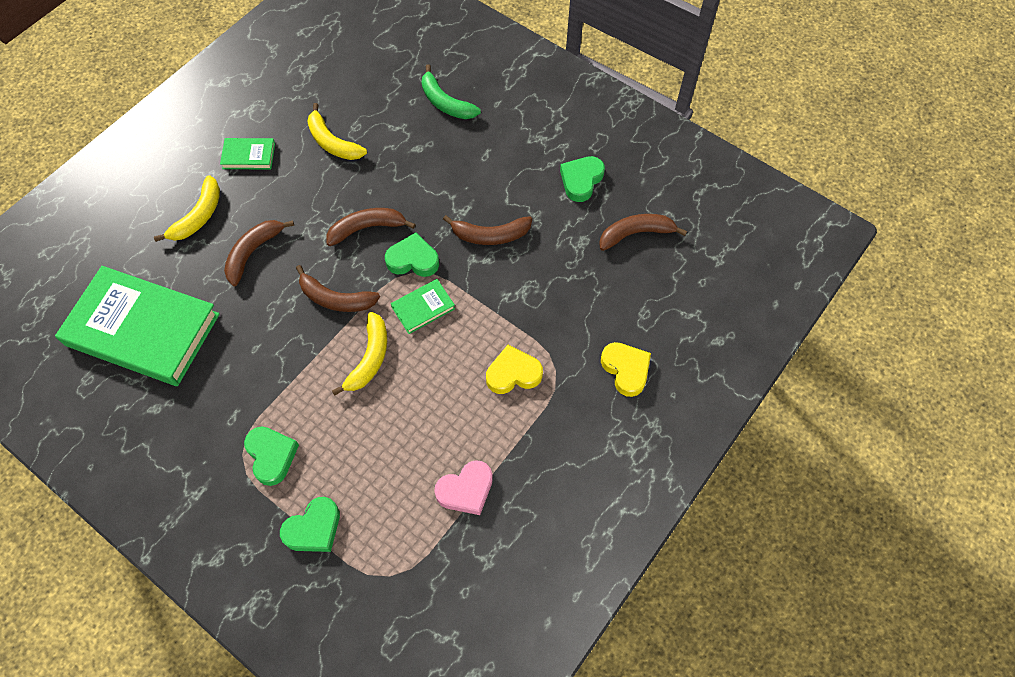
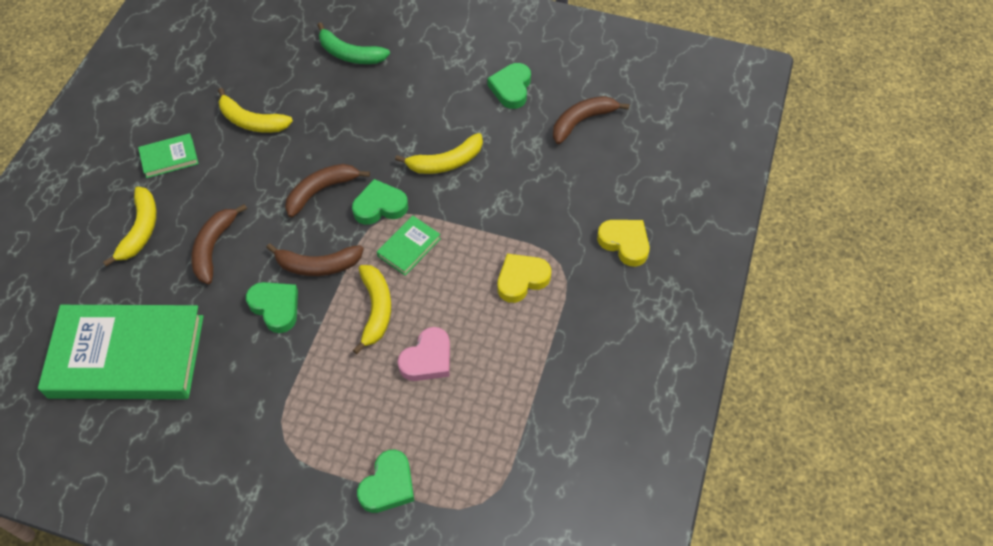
camera: 20 degrees left, 5 degrees down
green heart [244,427,299,486] -> green heart moved to [246,282,298,333]
pink heart [434,460,493,515] -> pink heart moved to [398,327,450,381]
brown banana [443,215,532,245] -> yellow banana [395,133,483,174]

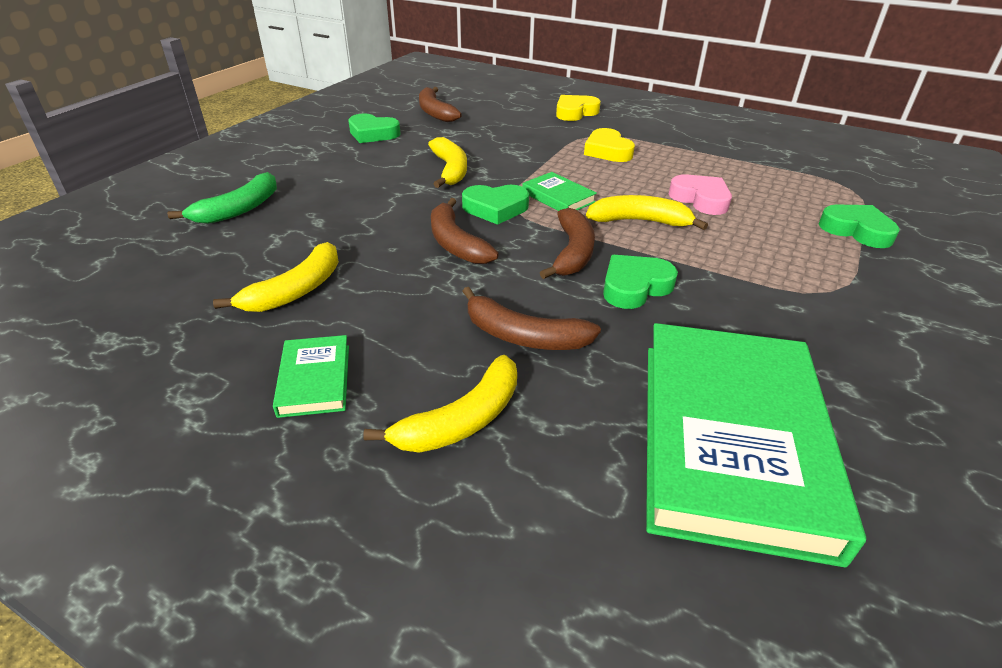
camera: 80 degrees left, 20 degrees down
yellow banana [103,187,157,267] -> yellow banana turned 120 degrees clockwise [363,355,517,453]
green heart [352,179,408,225] -> green heart turned 90 degrees counterclockwise [462,185,529,225]

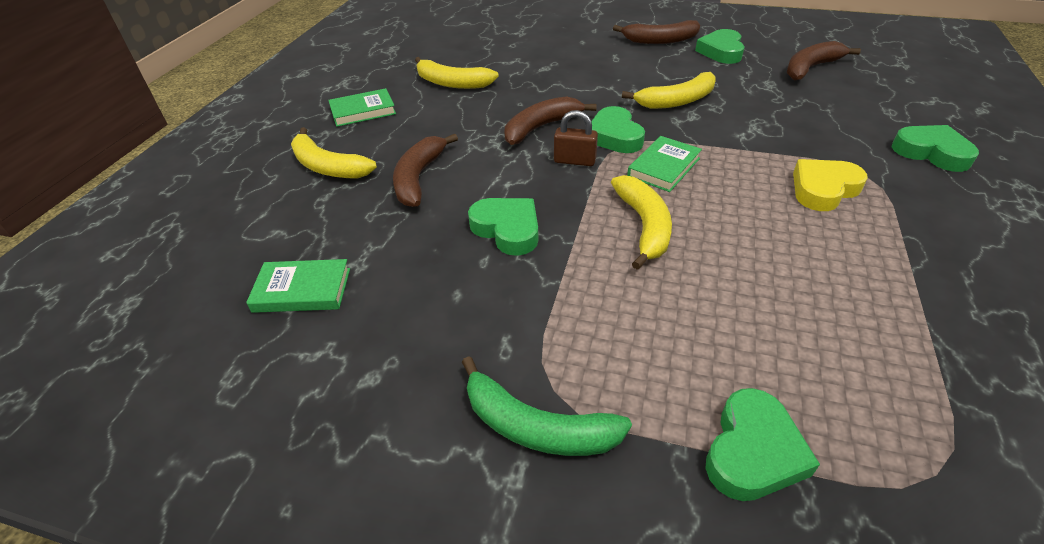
camera: 80 degrees right, 5 degrees up
green banana [167,172,277,224] -> green banana moved to [462,356,632,456]
brown banana [540,208,595,279] -> brown banana moved to [613,20,700,44]
yellow heart [556,95,601,121] -> green heart [892,125,979,172]
green book [646,323,866,567] -> green book [246,259,350,313], size x0.42
pink heart [669,174,732,215] -> none
none -> brown padlock [554,110,598,166]

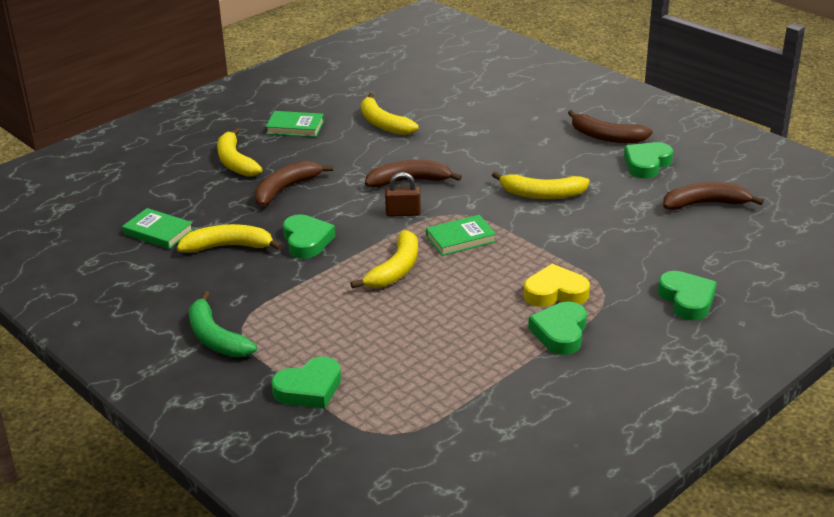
camera: 30 degrees right, 10 degrees down
brown padlock [554,110,598,166] -> brown padlock turned 45 degrees counterclockwise [385,172,421,217]
green heart [591,106,645,153] -> green heart moved to [528,302,587,355]
none -> yellow banana [177,224,282,253]

